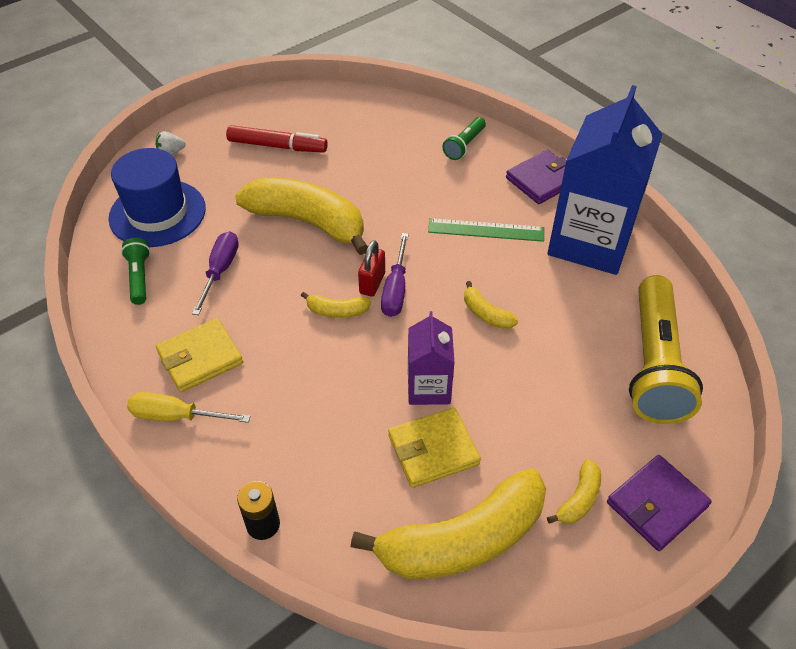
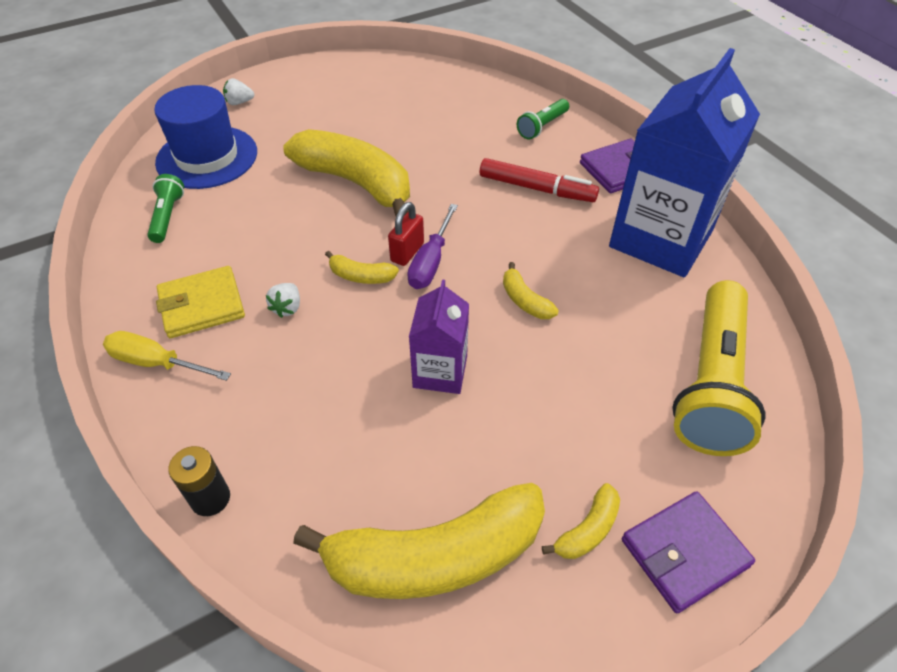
camera: 10 degrees right, 0 degrees up
purple screwdriver [192,231,239,315] -> none
red marker [226,125,328,153] -> red marker moved to [480,158,599,202]
yellow wallet [388,408,481,488] -> none
green ruler [428,218,544,242] -> none
none -> white strawberry [266,283,300,318]

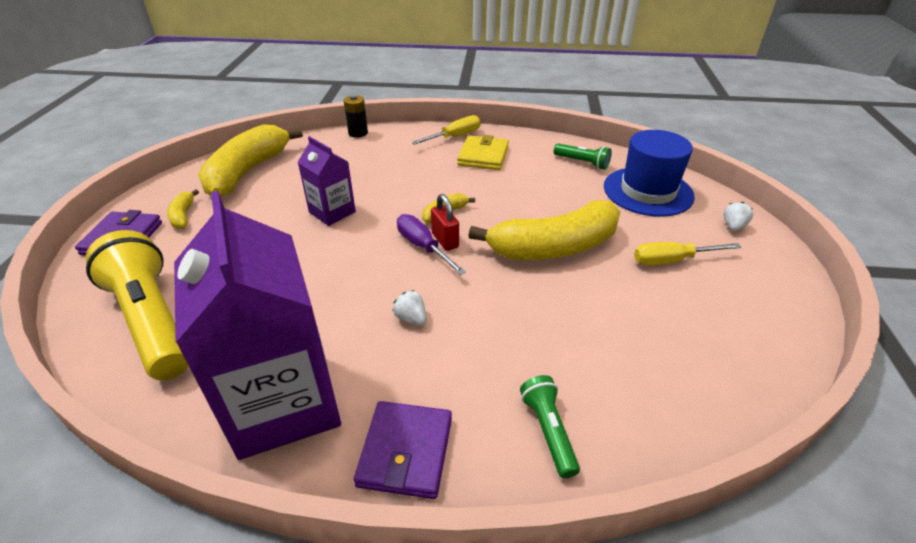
camera: 125 degrees right, 10 degrees down
white strawberry [266,283,300,318] -> white strawberry moved to [393,290,427,325]
red marker [480,158,599,202] -> none
yellow banana [503,262,559,319] -> none
blue carton [609,48,760,277] -> purple carton [174,191,341,460]
none -> yellow screwdriver [634,242,741,266]

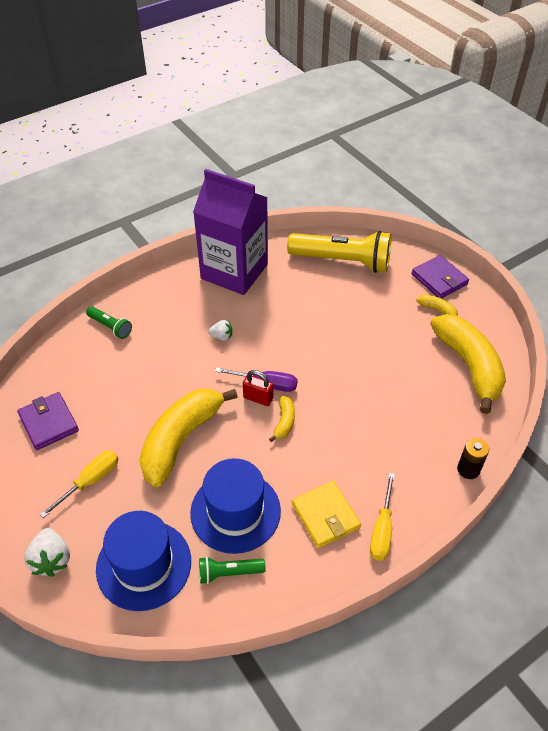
camera: 140 degrees right, 10 degrees up
purple carton [298,136,356,226] -> none
purple wallet [354,401,452,499] -> purple wallet moved to [17,392,79,450]
white strawberry [723,202,753,231] -> white strawberry [24,528,70,577], size x1.63
none -> blue hat [190,458,281,554]

